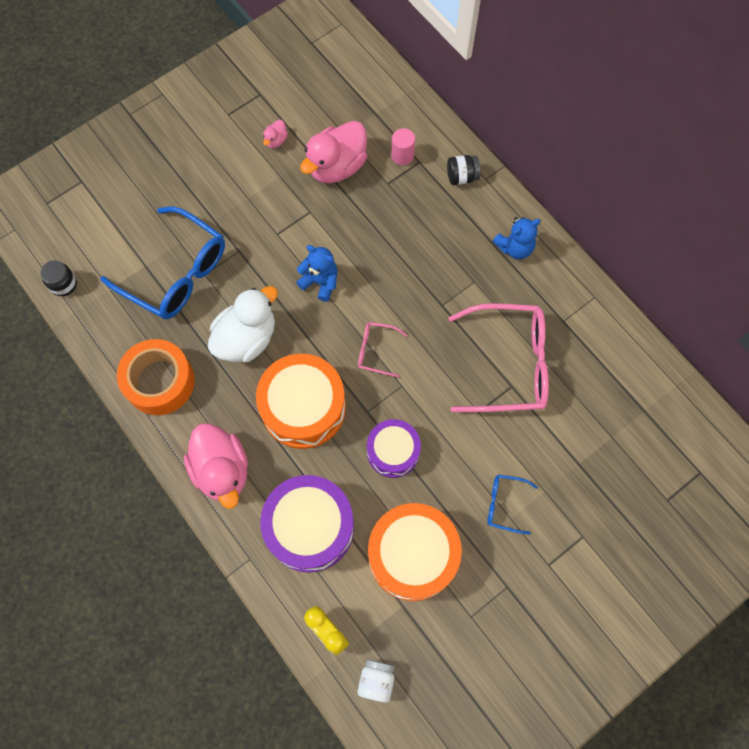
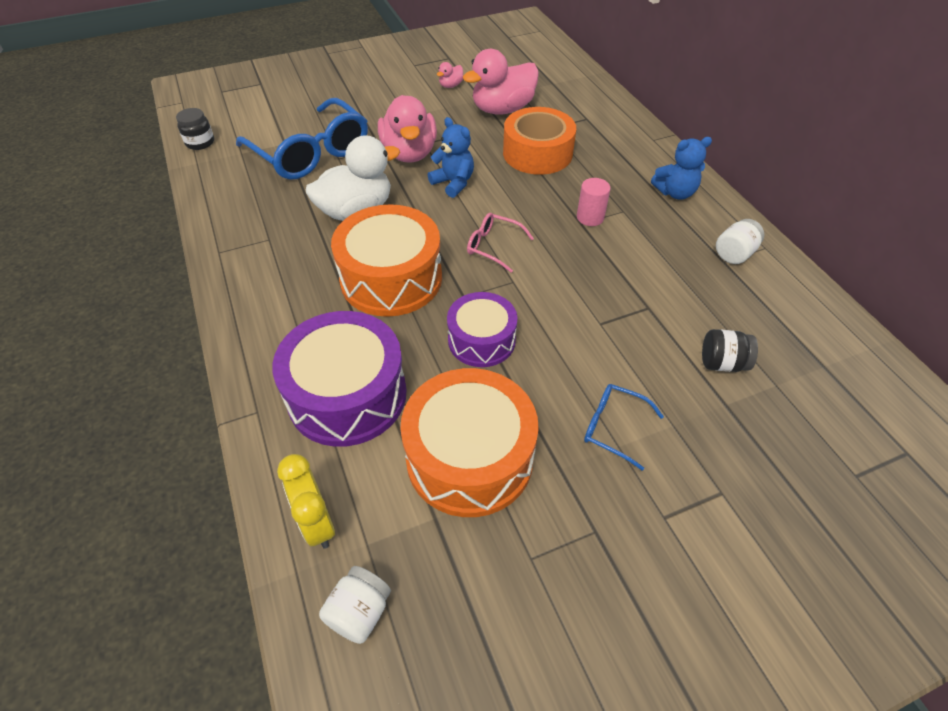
camera: 15 degrees right, 20 degrees down
orange tape [117,339,195,415] -> orange tape moved to [503,107,576,175]
pink duck [184,423,248,509] -> pink duck moved to [378,95,437,162]
pink cylinder [391,128,415,165] -> pink cylinder moved to [577,178,610,226]
black jar [447,155,480,185] -> black jar moved to [702,329,758,372]
pink glasses [448,303,549,412] -> none
none -> white jar [716,219,764,264]

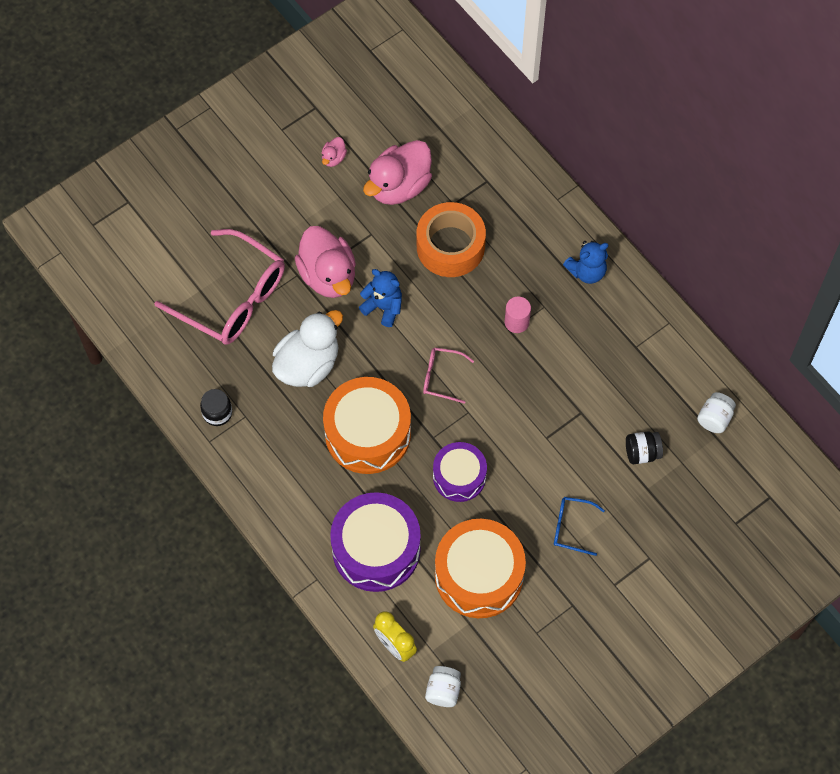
camera: 15 degrees left, 15 degrees up
black jar [176,108,214,150] -> black jar moved to [200,389,232,426]
blue glasses [236,98,368,179] -> pink glasses [154,229,285,345]
white jar [716,219,764,264] -> white jar moved to [697,392,736,433]

